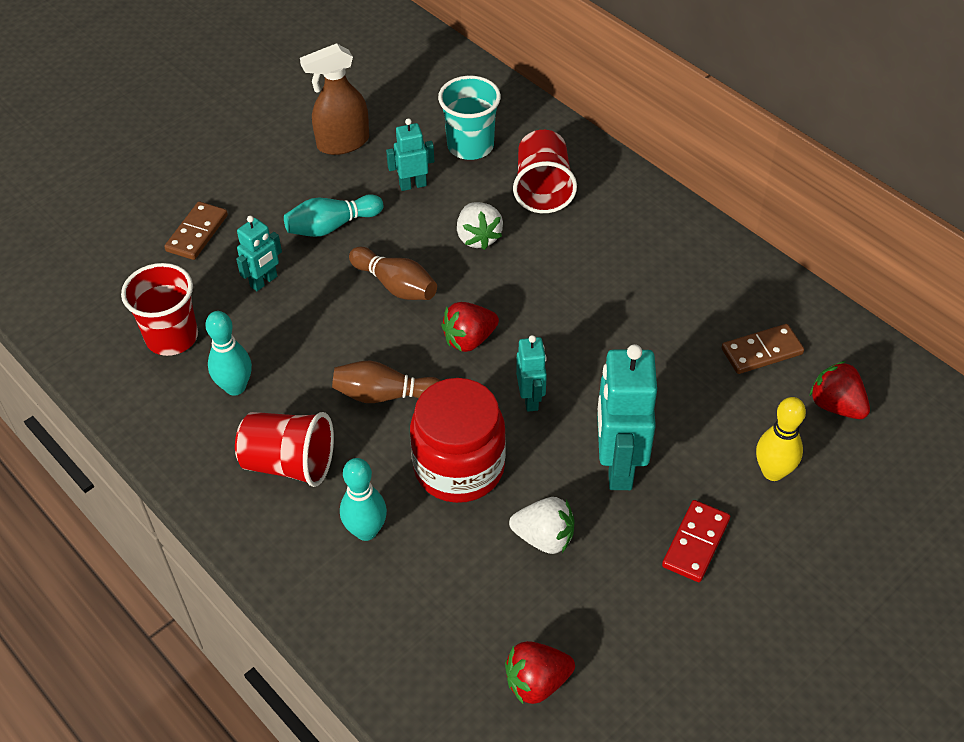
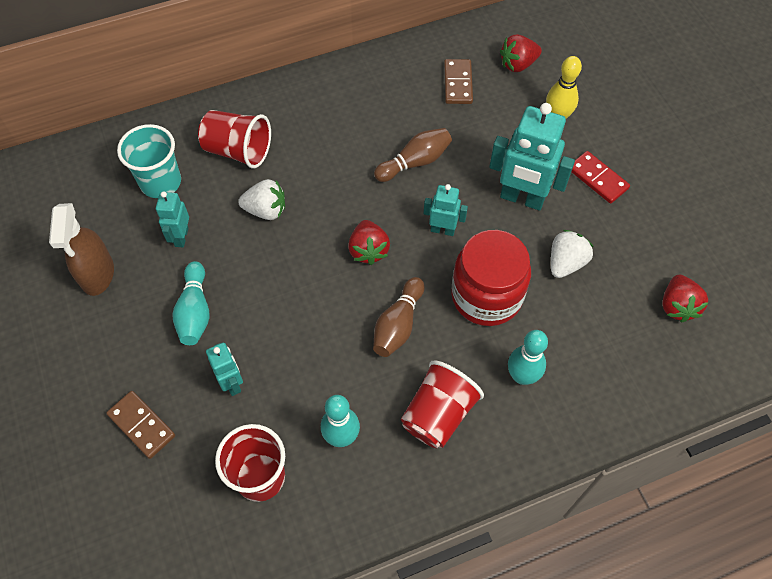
camera: 70 degrees left, 10 degrees up
brown bowling pin [349,247,437,300] -> brown bowling pin moved to [374,128,452,182]

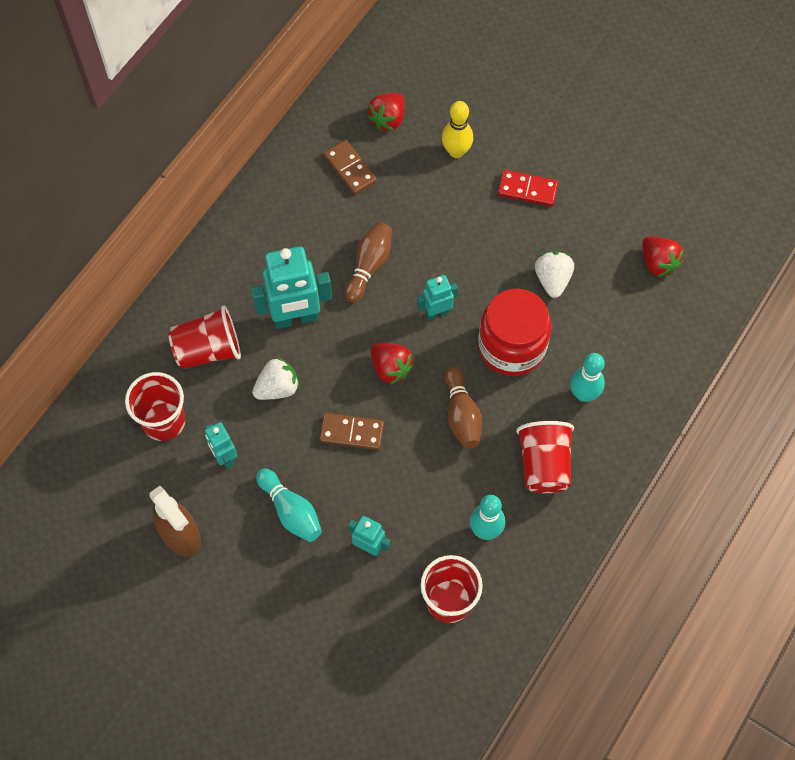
camera: 35 degrees left, 5 degrees up
brown domino [106,391,175,459] -> brown domino moved to [320,413,384,450]
turquoise cup [117,124,181,198] -> red cup [125,372,186,441]
turquoise robot [489,103,575,210] -> turquoise robot moved to [251,246,332,329]

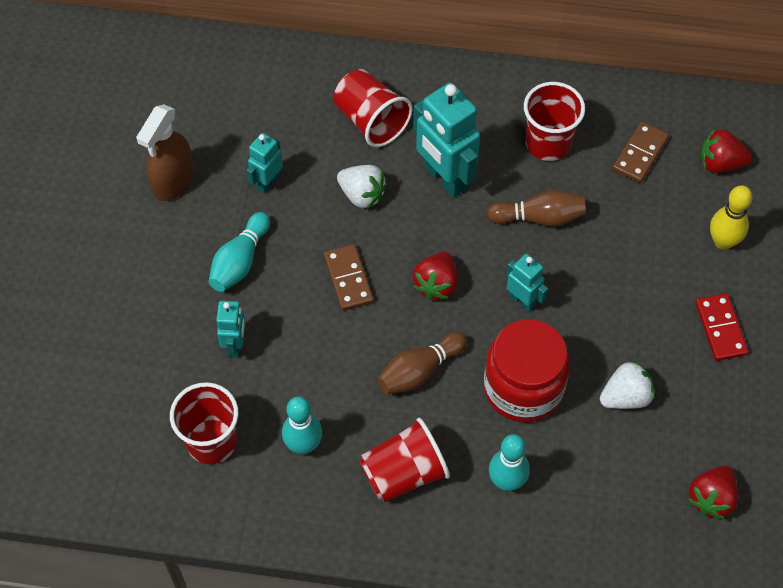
camera: 65 degrees right, 5 degrees down
red cup [125,372,186,441] -> red cup moved to [524,82,585,161]

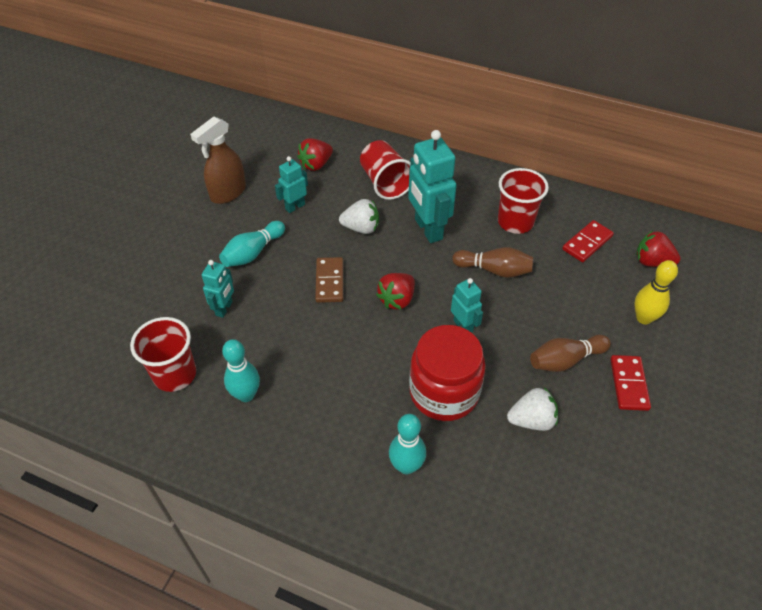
camera: 15 degrees right, 10 degrees down
white strawberry [337,165,387,209] -> white strawberry turned 45 degrees counterclockwise [339,199,379,234]
red cup [360,418,450,503] -> none
brown bowling pin [377,332,467,394] -> brown bowling pin moved to [530,335,611,372]
brown domino [613,122,669,183] -> red domino [562,220,614,262]
red strawberry [688,466,738,519] -> red strawberry moved to [297,138,333,171]

